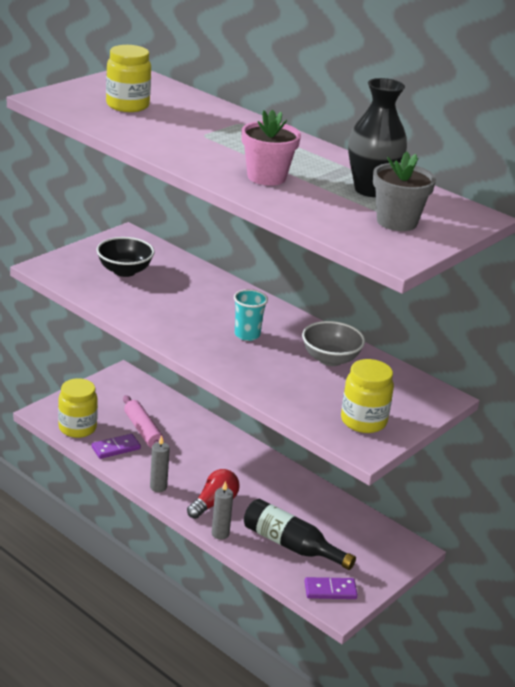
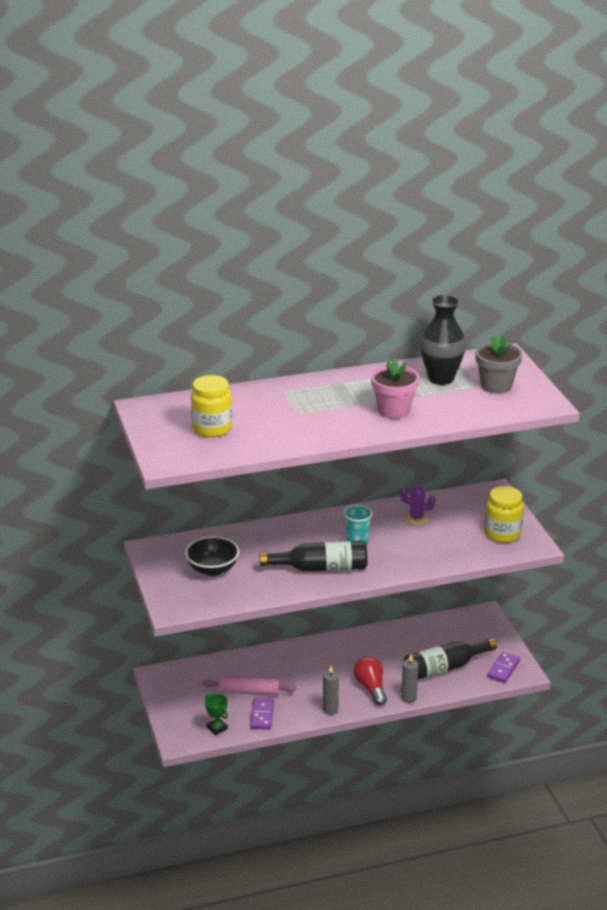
camera: 55 degrees left, 0 degrees up
yellow jar [58,378,98,438] -> green trophy [205,693,228,735]
grey bowl [302,321,365,366] -> purple cactus [400,485,435,525]
none -> black bottle [259,541,367,572]

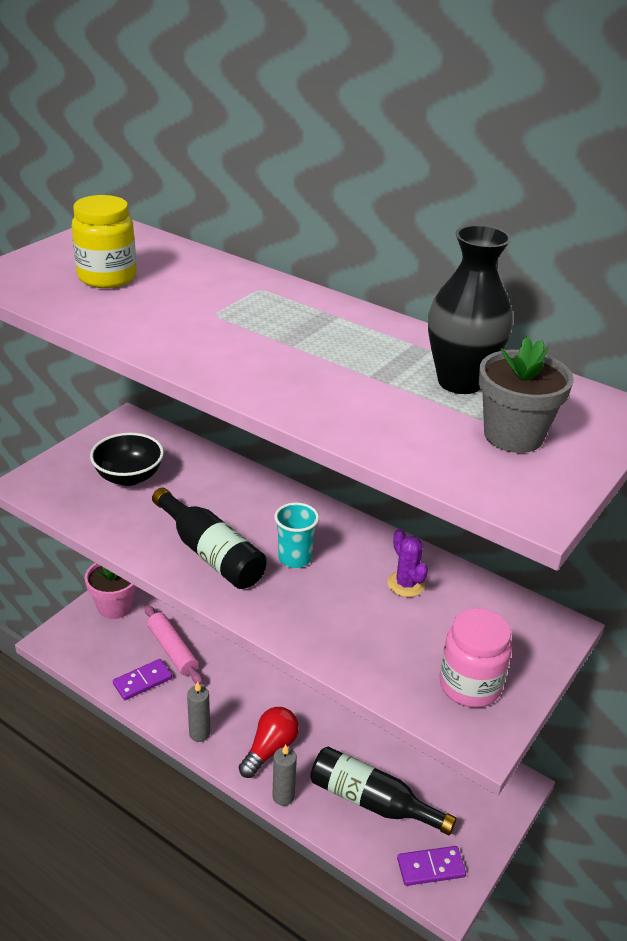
camera: 50 degrees right, 5 degrees up
green trophy [205,693,228,735] -> none
pink flower pot [371,359,419,419] -> pink flower pot moved to [84,563,137,619]
yellow jar [485,486,524,543] -> pink jar [439,608,512,708]

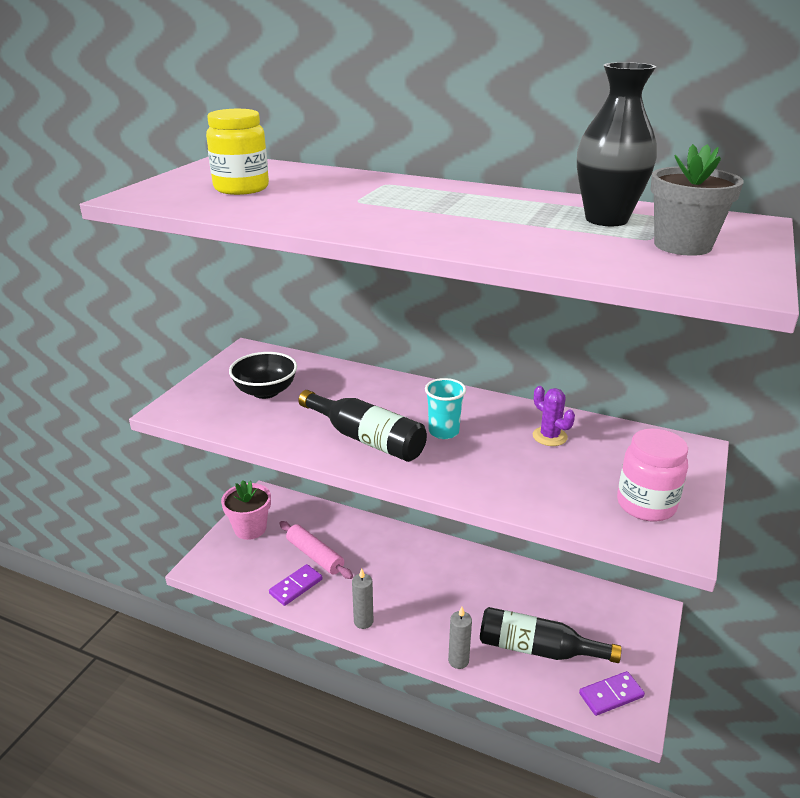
camera: 10 degrees left, 5 degrees down
red light bulb [239,707,299,778] -> none

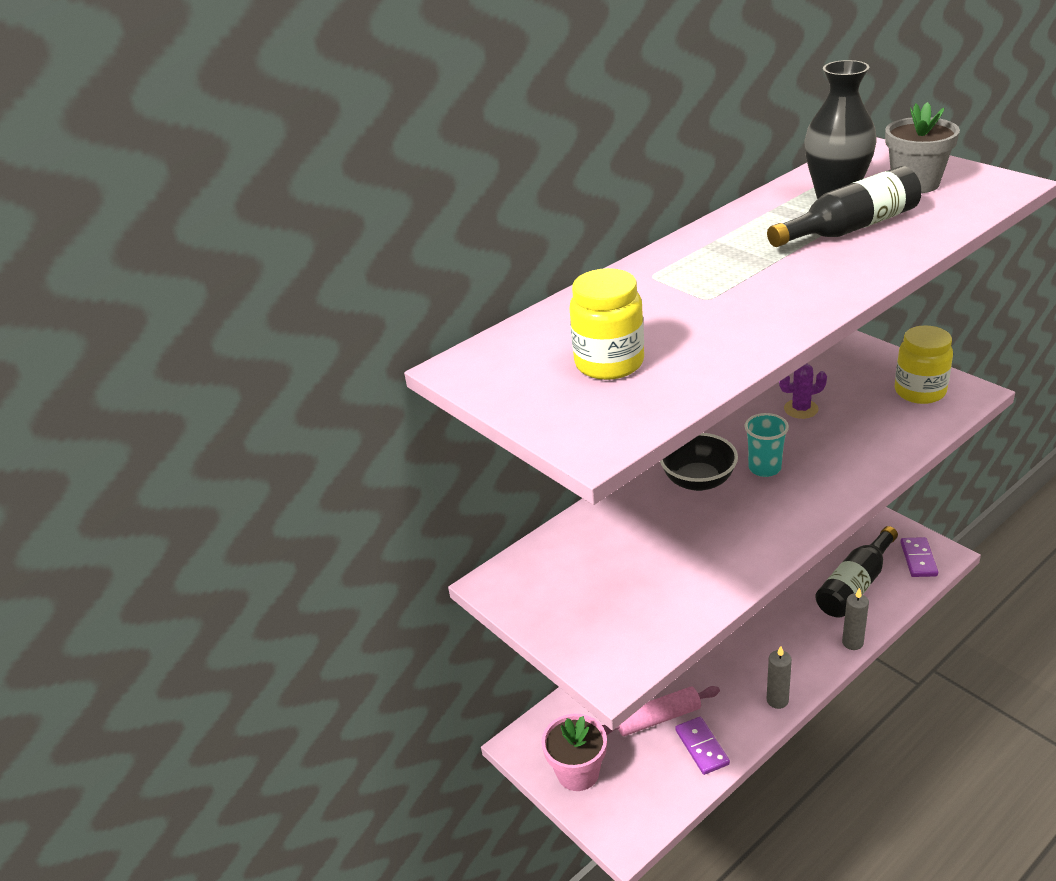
camera: 60 degrees left, 5 degrees up
black bowl [229,352,297,399] -> black bowl moved to [660,433,738,491]
black bottle [298,390,427,462] -> black bottle moved to [767,166,922,247]
pink jar [617,428,688,522] -> yellow jar [895,325,953,404]

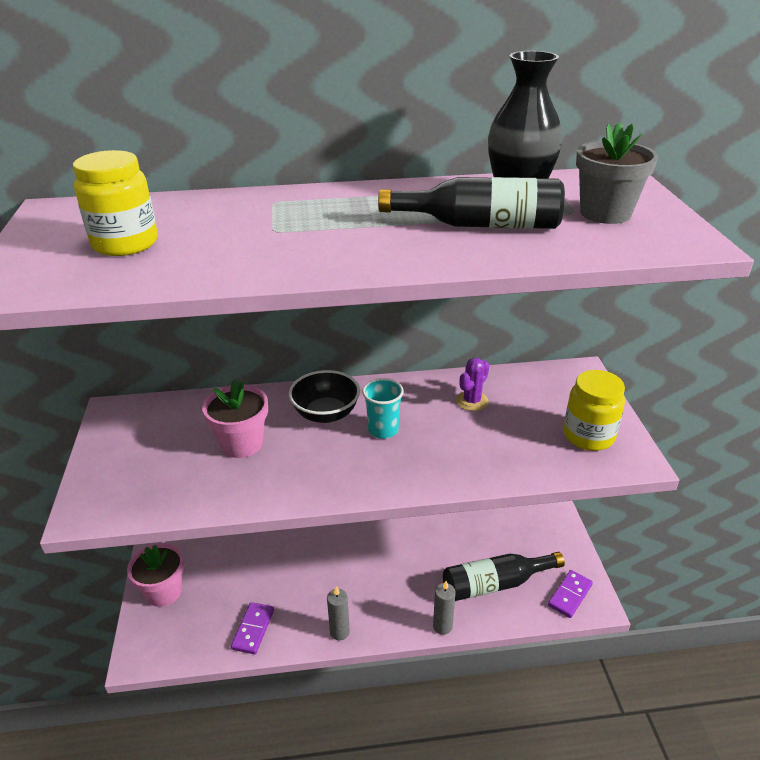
camera: 30 degrees right, 0 degrees up
pink rolling pin [602,686,720,736] -> none
purple cactus [779,363,827,419] -> purple cactus turned 75 degrees counterclockwise [456,358,489,411]
none -> pink flower pot [202,379,268,458]

